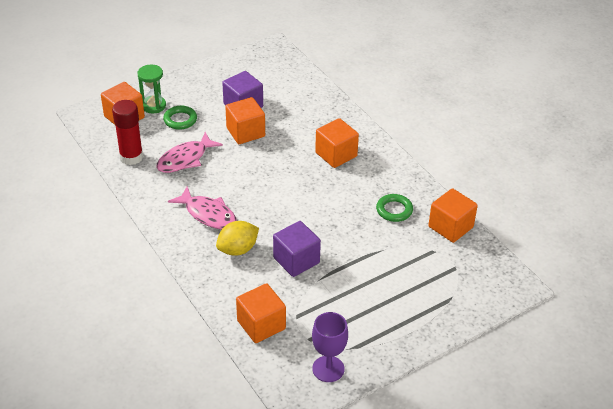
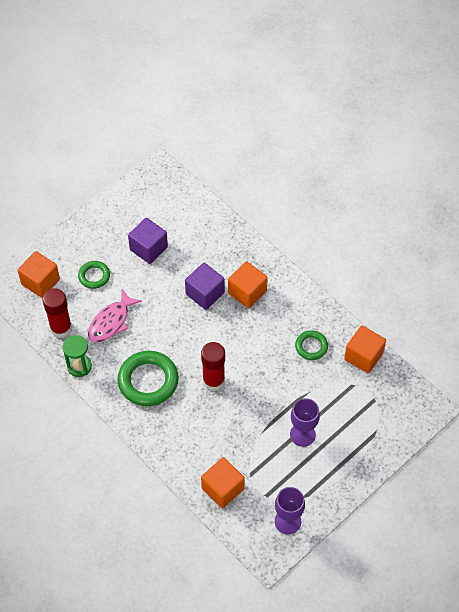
camera: 10 degrees left, 15 degrees up
green hourglass [138,65,166,113] -> green hourglass moved to [63,335,92,377]
pink fish [168,187,237,229] -> green ring [118,351,179,406]
yellow lemon [216,221,259,256] -> none
orange cube [225,97,265,144] -> none
purple cube [273,221,321,277] -> purple cube moved to [185,263,225,310]
none -> red glue stick [201,342,225,391]
none -> purple goblet [290,398,320,447]

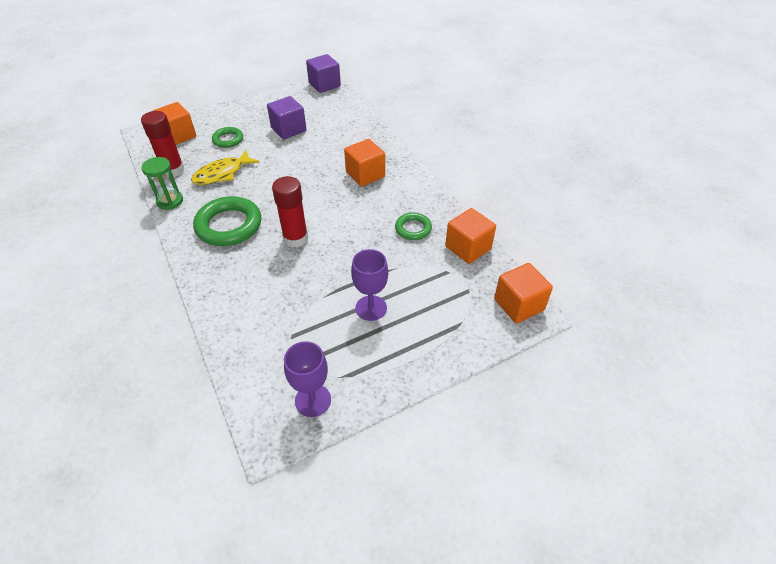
camera: 15 degrees right, 10 degrees down
pink fish [88,289,142,343] -> yellow fish [191,150,260,185]
purple cube [185,263,225,310] -> purple cube moved to [306,54,341,93]
orange cube [201,457,245,508] -> orange cube moved to [494,263,553,324]

